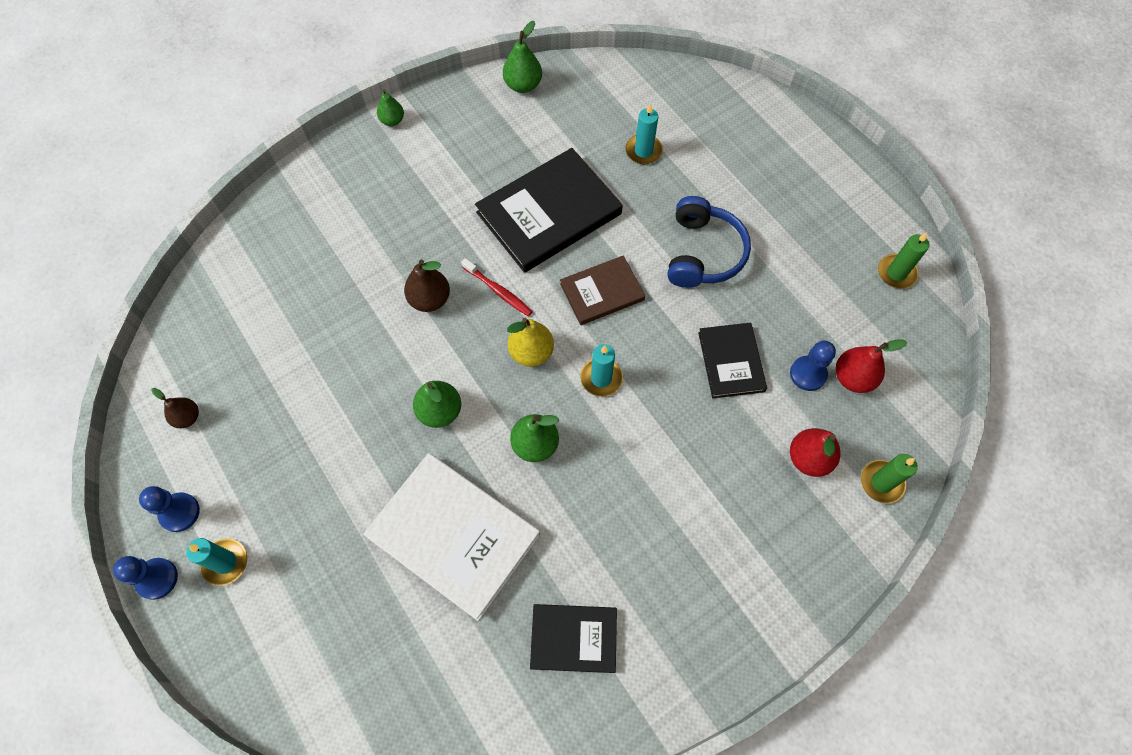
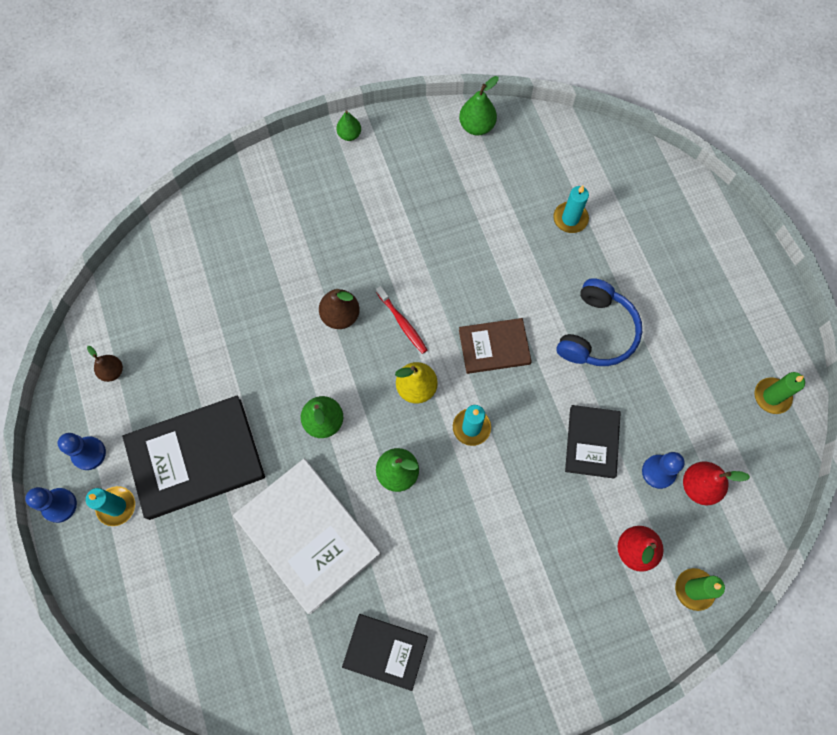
camera: 15 degrees right, 5 degrees up
black book [475,148,622,273] -> black book moved to [122,395,265,520]

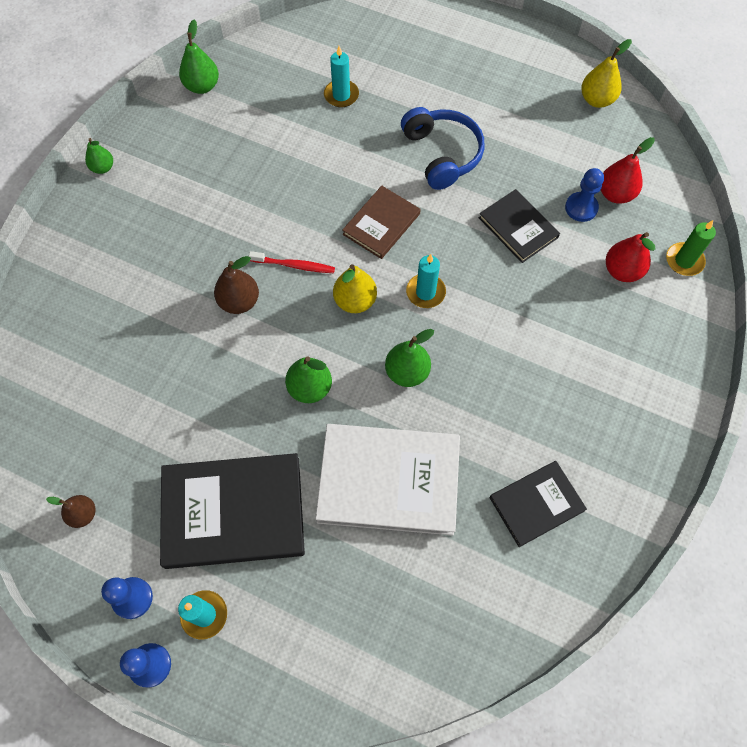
camera: 45 degrees left, 5 degrees down
black book [122,395,265,520] -> black book turned 60 degrees clockwise [160,453,305,569]
green candle [755,372,805,414] -> yellow pear [581,39,632,108]

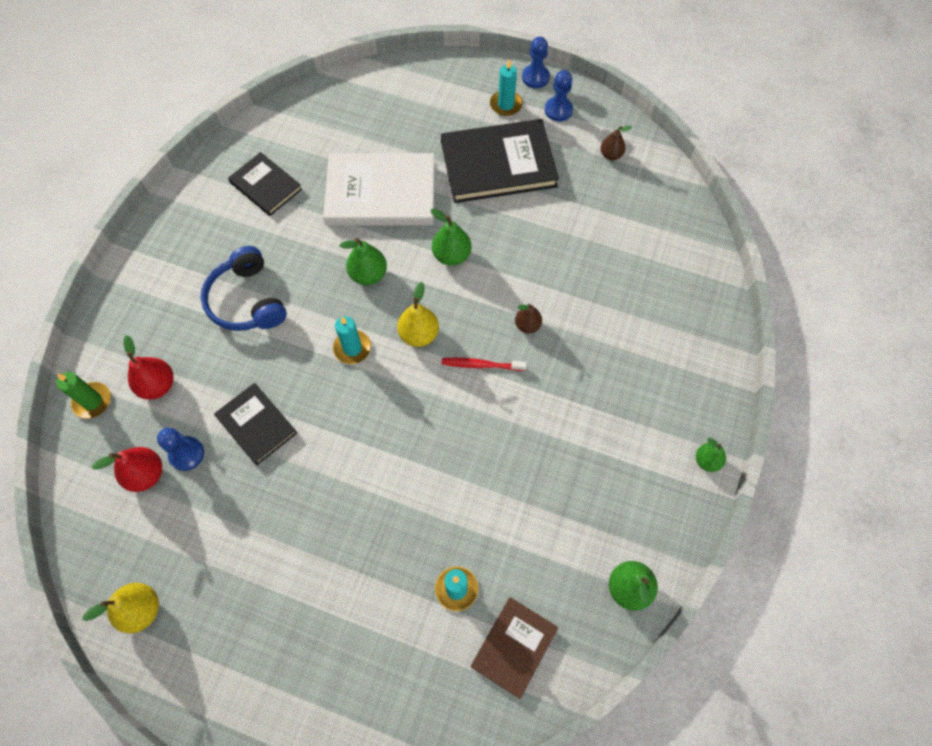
camera: 175 degrees right, 0 degrees up
brown pear [214,256,259,314] -> brown pear [515,303,542,333], size x0.66
brown book [342,186,420,259] -> brown book moved to [471,597,558,699]
blue headphones [401,107,485,190] -> blue headphones moved to [201,246,287,331]
black book [490,461,587,547] -> black book turned 75 degrees clockwise [228,152,302,216]

